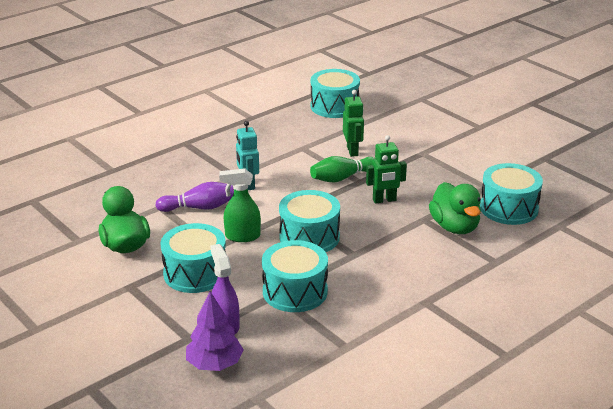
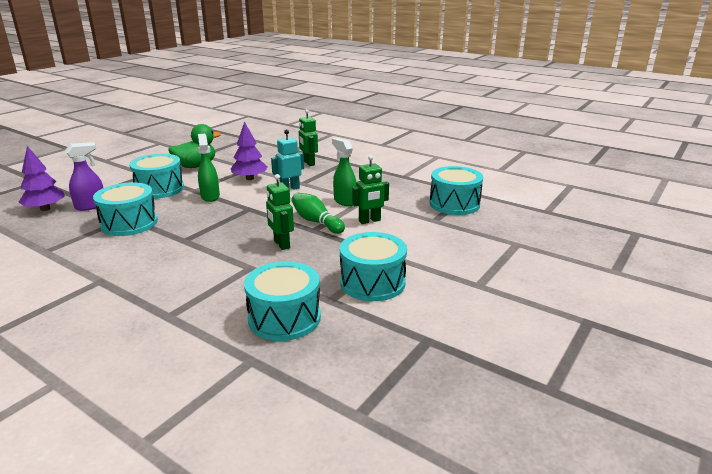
camera: 75 degrees right, 5 degrees down
purple bowling pin [155,182,234,212] -> purple tree [231,121,267,180]
turquoise drum [279,190,340,252] -> turquoise drum moved to [340,232,407,301]
green duck [429,182,481,234] -> none
none -> green robot [299,109,318,166]
none -> green spray bottle [332,138,356,206]

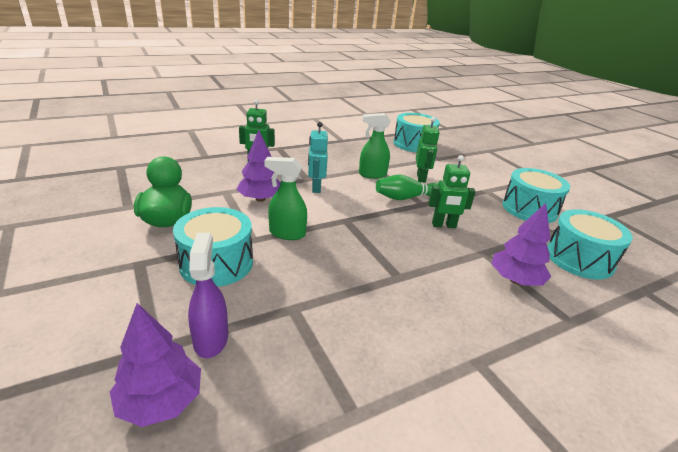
camera: 65 degrees left, 5 degrees up
turquoise drum [93,182,158,236] -> none
none -> purple tree [491,203,551,286]

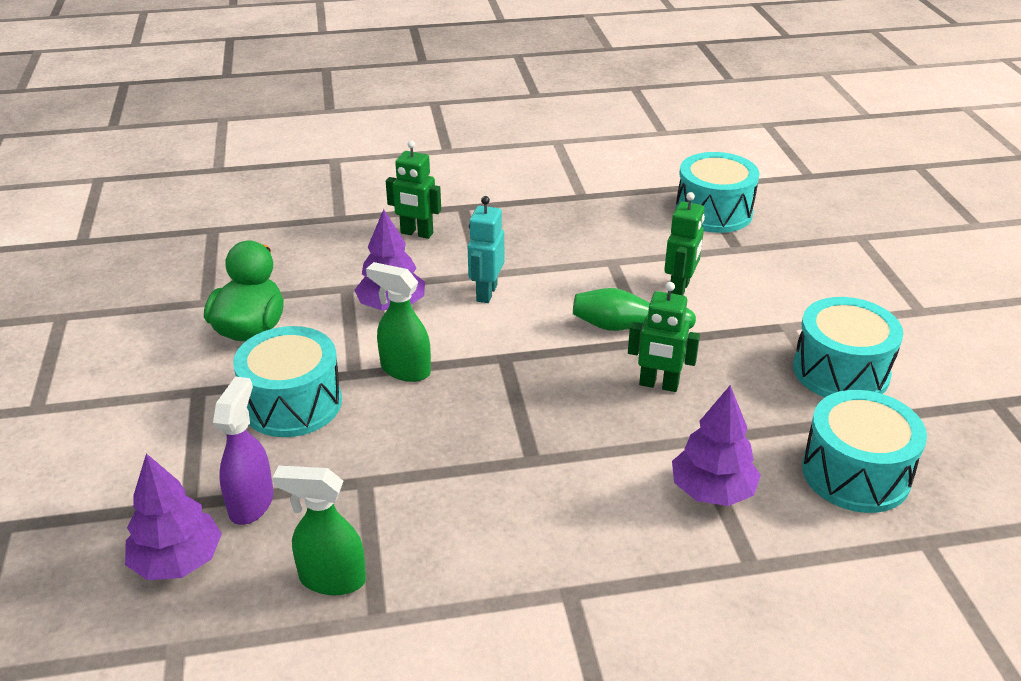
camera: 20 degrees right, 5 degrees up
green spray bottle [359,113,391,179] -> green spray bottle moved to [272,466,366,595]

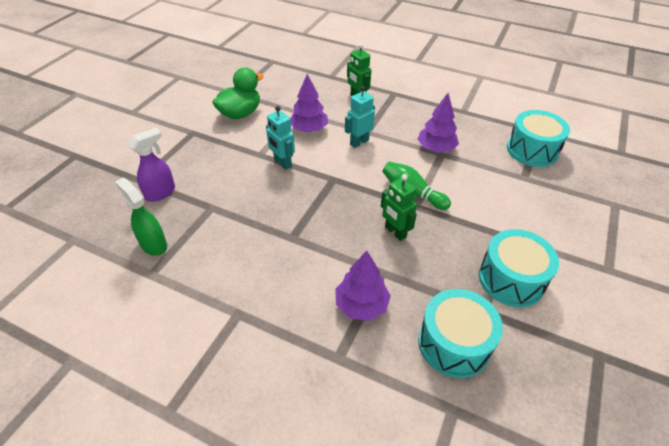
camera: 35 degrees right, 10 degrees up
purple tree [125,453,222,580] -> purple tree moved to [418,93,459,152]
turquoise drum [233,326,342,437] -> none
green spray bottle [366,262,431,382] -> turquoise robot [266,106,295,170]
green robot [664,192,705,295] -> none

